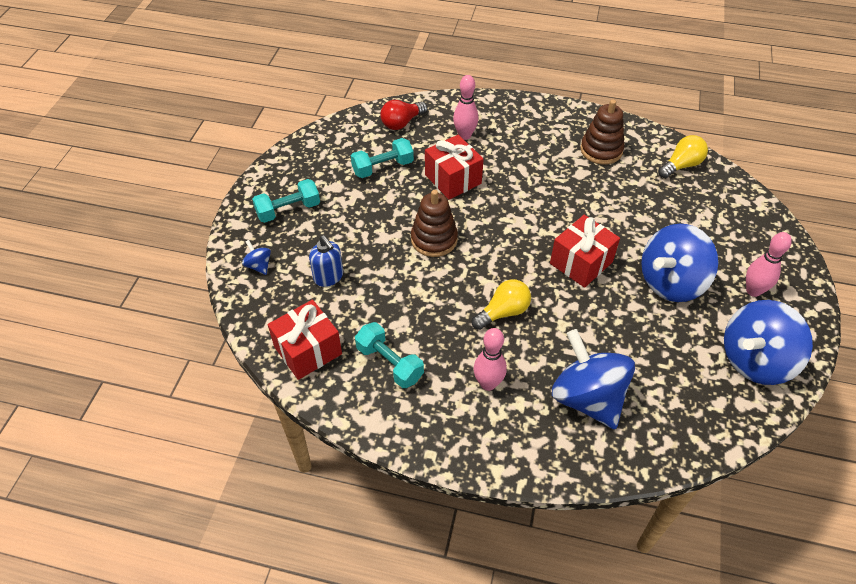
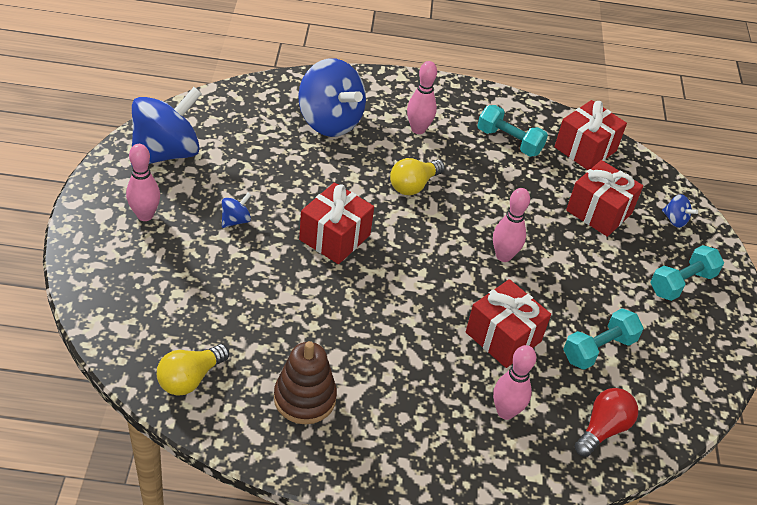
camera: 165 degrees right, 5 degrees down
blue soap dispenser [309,235,343,287] -> red gift [566,160,643,237]
brown stacking toy [411,190,458,257] -> pink bowling pin [493,188,530,262]
blue spinning top [641,224,718,302] -> blue spinning top [222,193,251,228], size x0.42

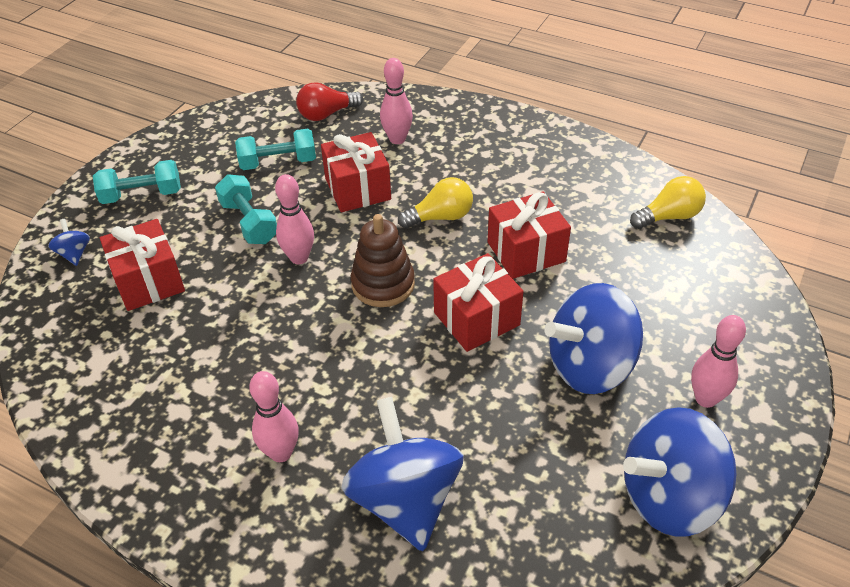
camera: 150 degrees left, 0 degrees up
blue spinning top [222,193,251,228] -> blue spinning top [544,283,643,394], size x2.40
brown stacking toy [274,341,337,424] -> brown stacking toy moved to [351,214,415,307]
yellow light bulb [390,158,445,195] -> yellow light bulb moved to [398,177,473,229]
turquoise dumbbell [477,105,548,157] -> turquoise dumbbell moved to [215,174,277,244]
red gift [554,100,627,170] -> red gift moved to [488,191,571,279]

